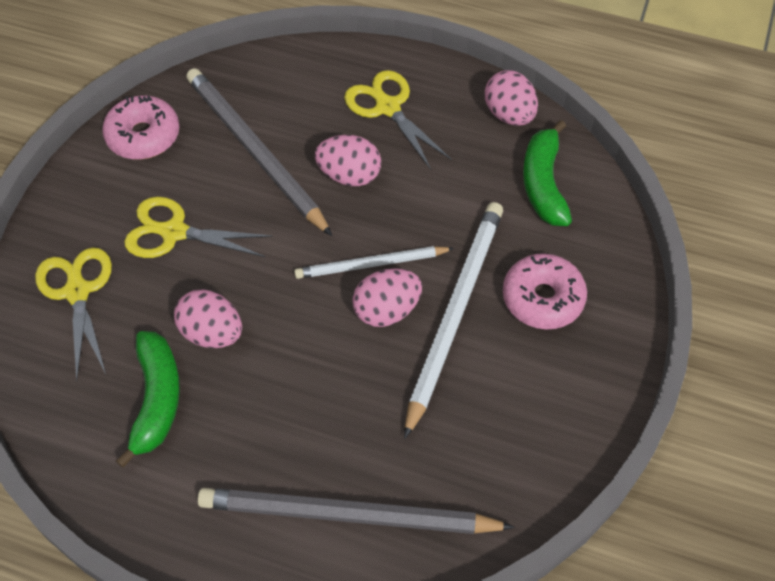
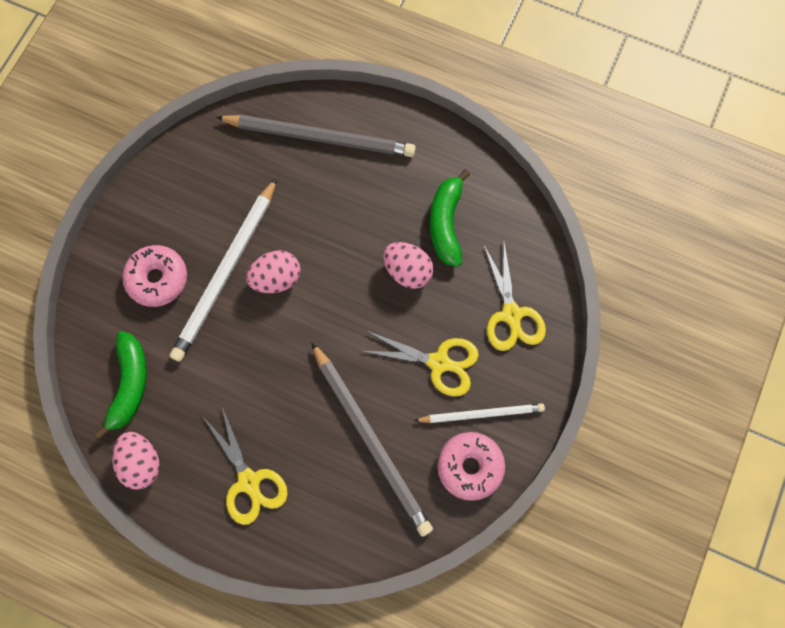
camera: 175 degrees left, 15 degrees up
white pencil [294,246,454,279] -> white pencil moved to [414,403,545,423]
pink egg [315,135,381,186] -> none

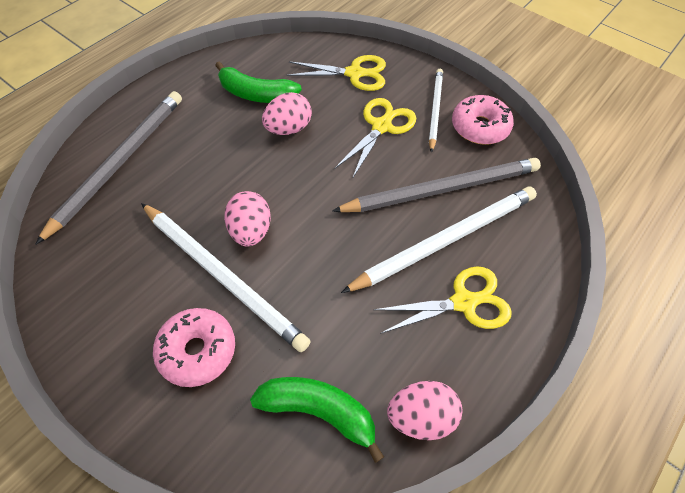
camera: 75 degrees left, 15 degrees down
none -> white pencil [341,187,537,293]

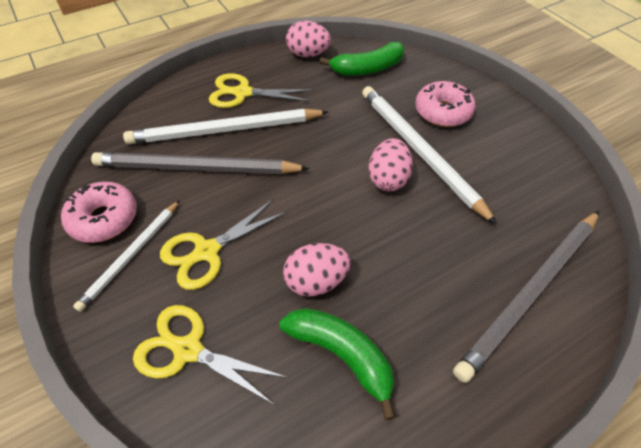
camera: 160 degrees left, 5 degrees down
green banana [250,377,384,463] -> green banana turned 60 degrees counterclockwise [320,42,405,76]

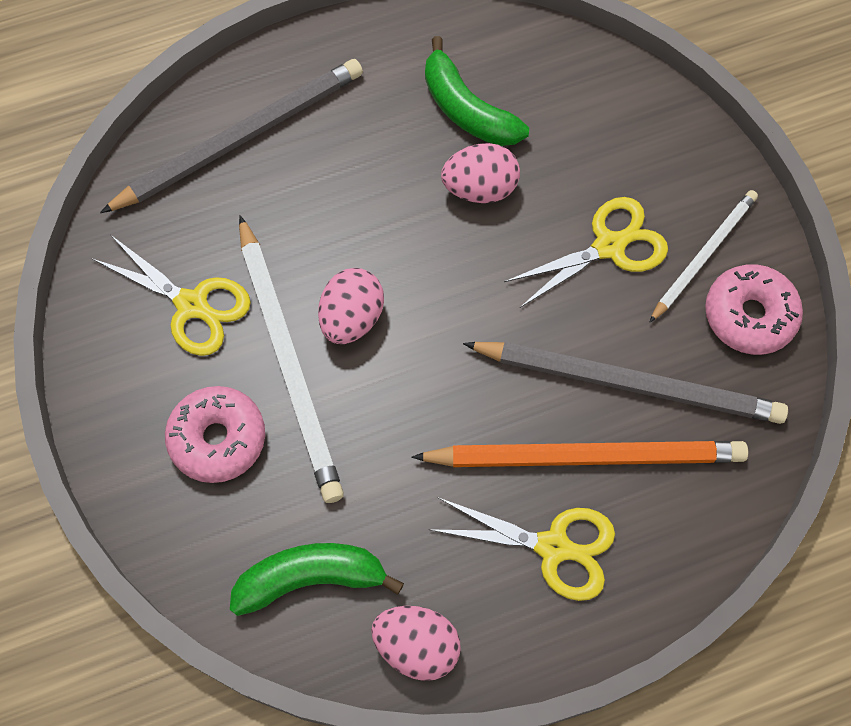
camera: 170 degrees left, 15 degrees up
white pencil [123,109,329,144] -> orange pencil [411,441,748,467]
yellow scissors [133,305,288,404] -> yellow scissors moved to [91,235,251,356]

